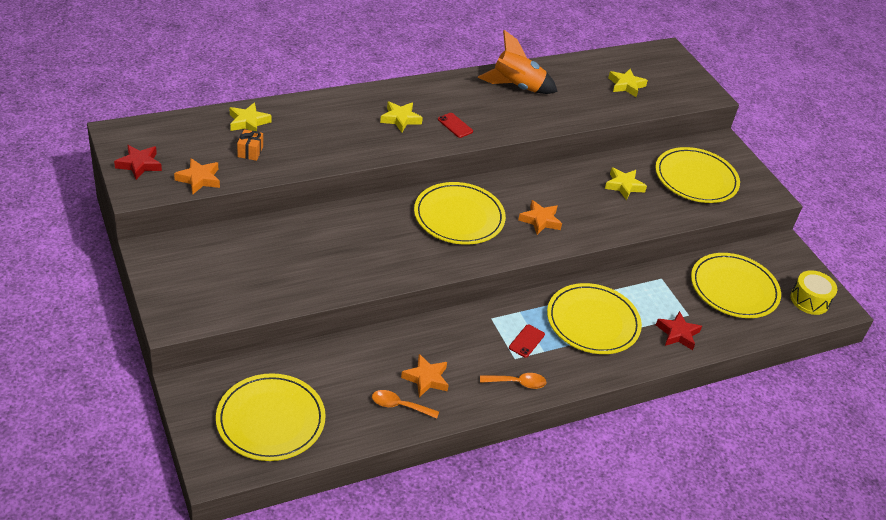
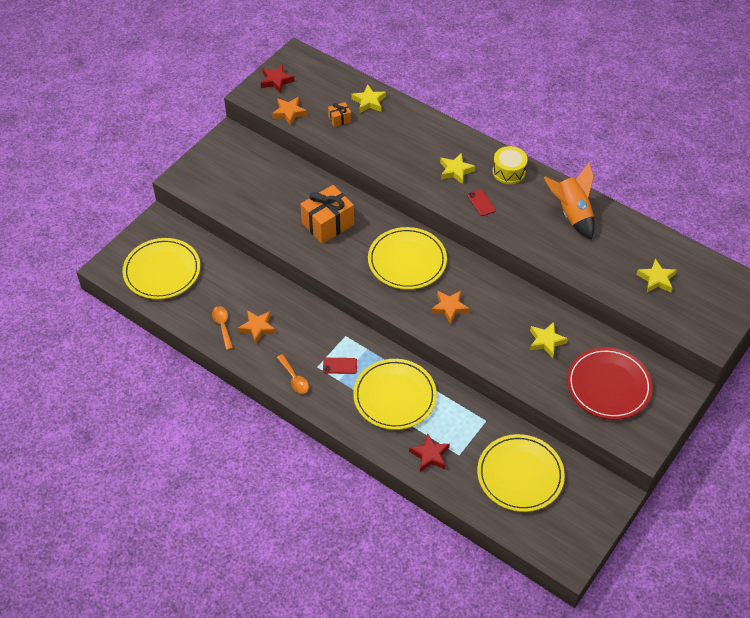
camera: 65 degrees right, 10 degrees up
red phone [438,113,473,138] -> red phone turned 45 degrees counterclockwise [467,189,496,216]
yellow plate [655,147,740,203] -> red plate [567,347,653,420]
yellow drum [791,270,837,315] -> yellow drum moved to [493,146,528,184]
none -> orange gift [300,185,354,244]

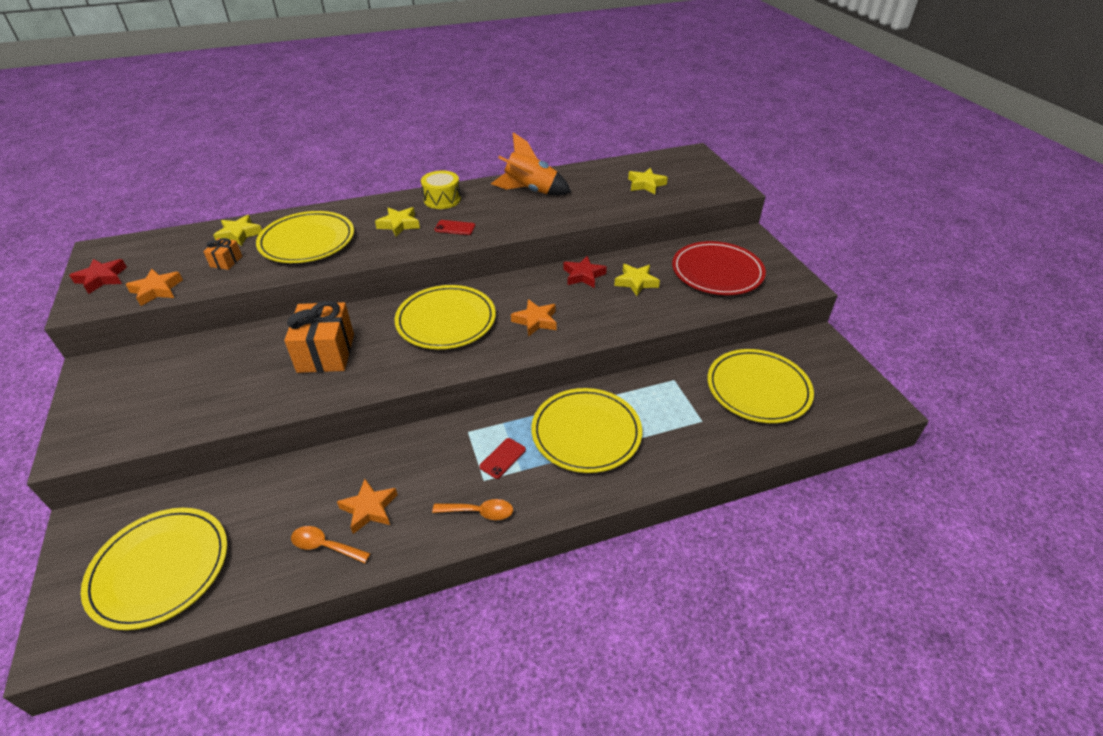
camera: 55 degrees left, 10 degrees down
red star [409,433,450,472] -> red star moved to [563,256,607,288]
none -> yellow plate [256,211,354,263]

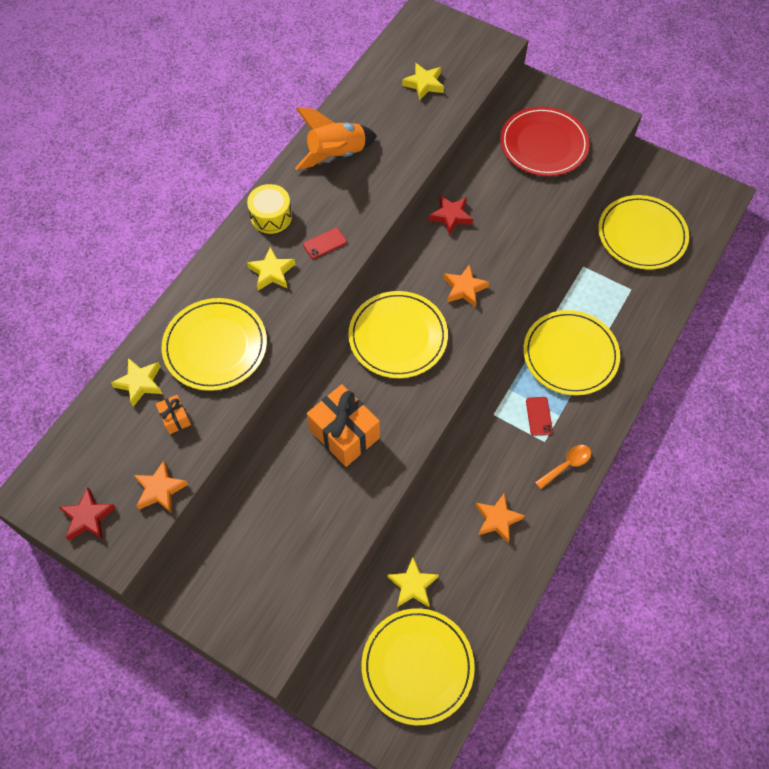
camera: 40 degrees left, 20 degrees up
orange spoon [291,526,371,563] -> none
yellow star [614,264,660,296] -> yellow star moved to [387,557,439,607]

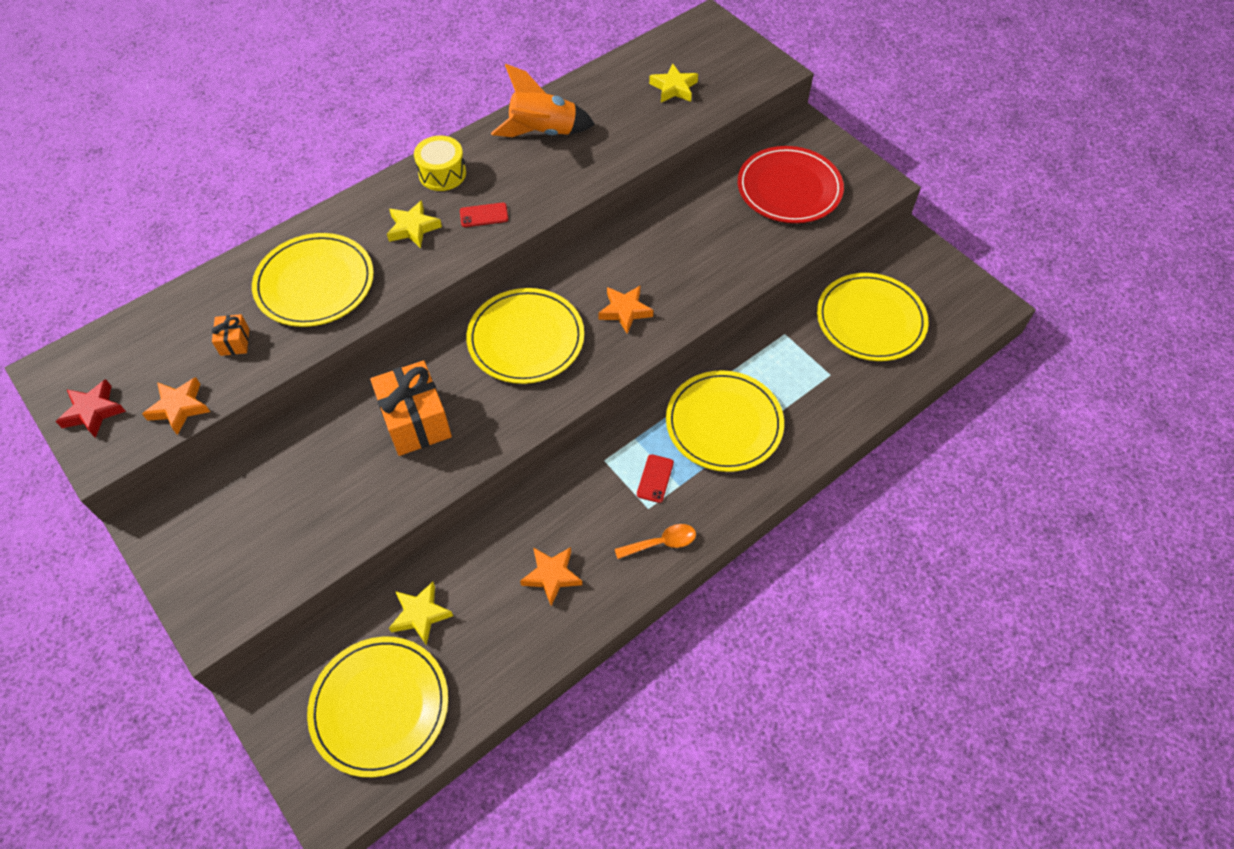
camera: 20 degrees right, 5 degrees down
yellow star [111,358,162,407] -> none
red star [429,195,473,235] -> none

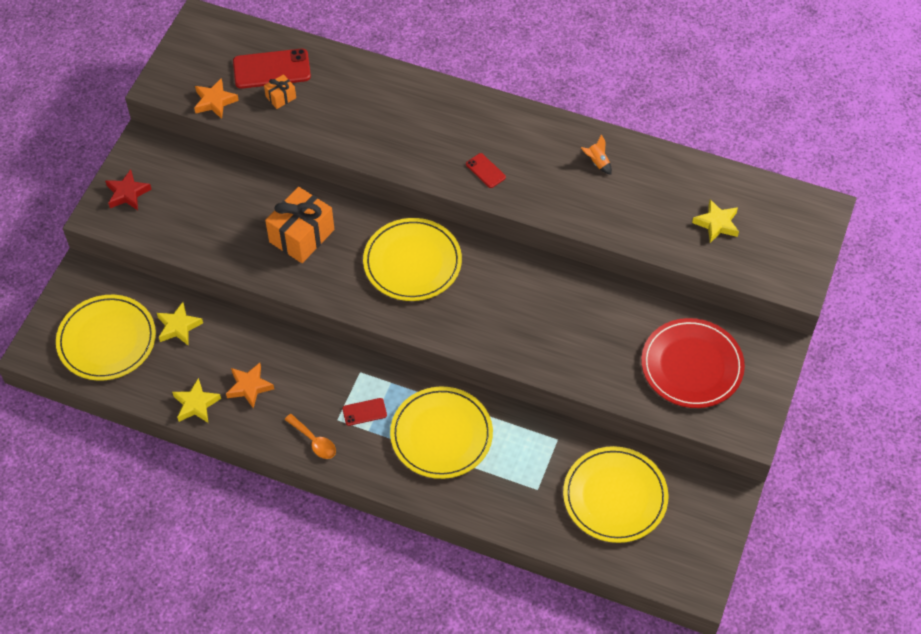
camera: 60 degrees right, 0 degrees up
red star [56,379,126,438] -> red star moved to [105,169,152,210]
yellow plate [252,233,374,327] -> none
yellow star [387,200,442,248] -> yellow star moved to [172,378,221,423]
yellow drum [414,136,466,191] -> none
orange rocket [491,64,595,137] -> orange rocket [581,134,612,175], size x0.44
orange star [598,286,653,334] -> none
none -> red phone [233,49,311,89]

